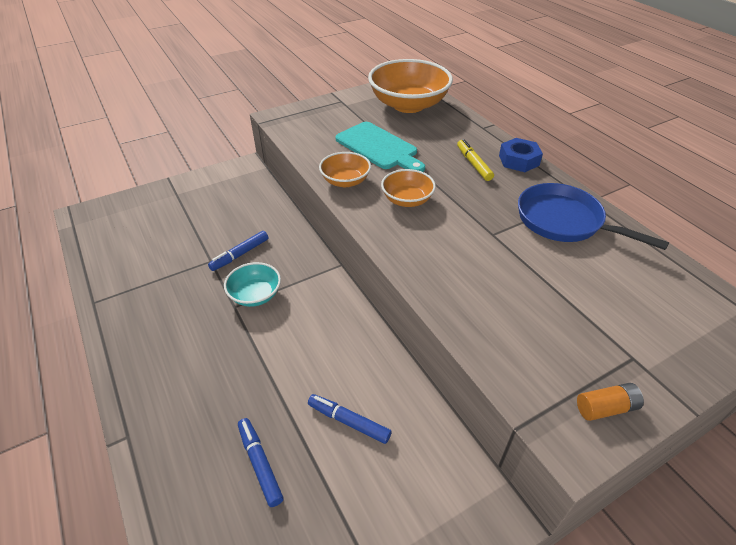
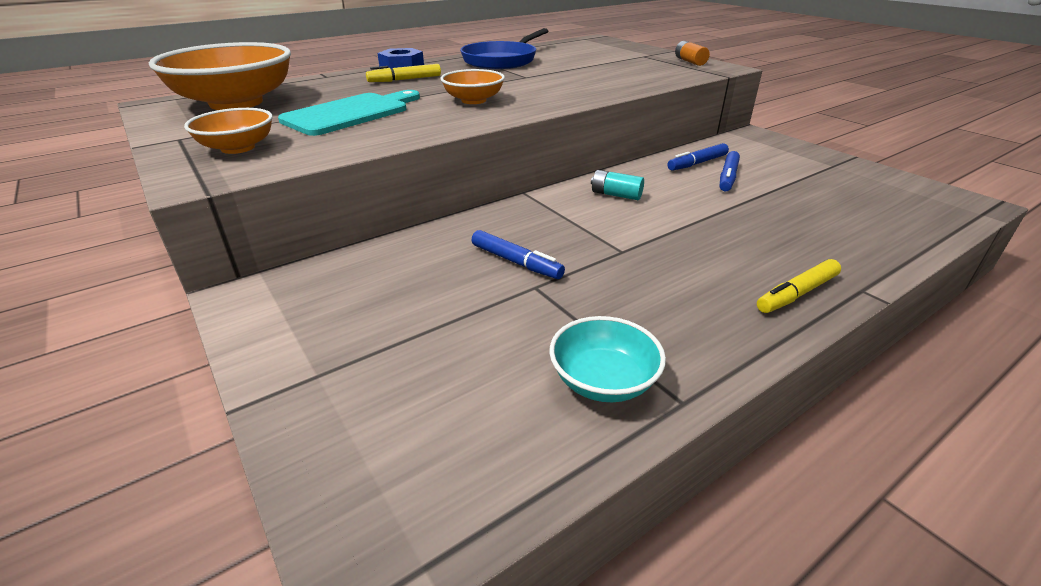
camera: 95 degrees left, 10 degrees down
turquoise bowl [224,262,281,307] -> turquoise bowl moved to [549,316,666,402]
blue marker [238,418,284,507] -> blue marker moved to [667,143,729,171]
orange bowl [319,152,371,187] -> orange bowl moved to [184,108,273,154]
none -> turquoise battery [591,170,644,200]
none -> yellow marker [757,259,841,313]

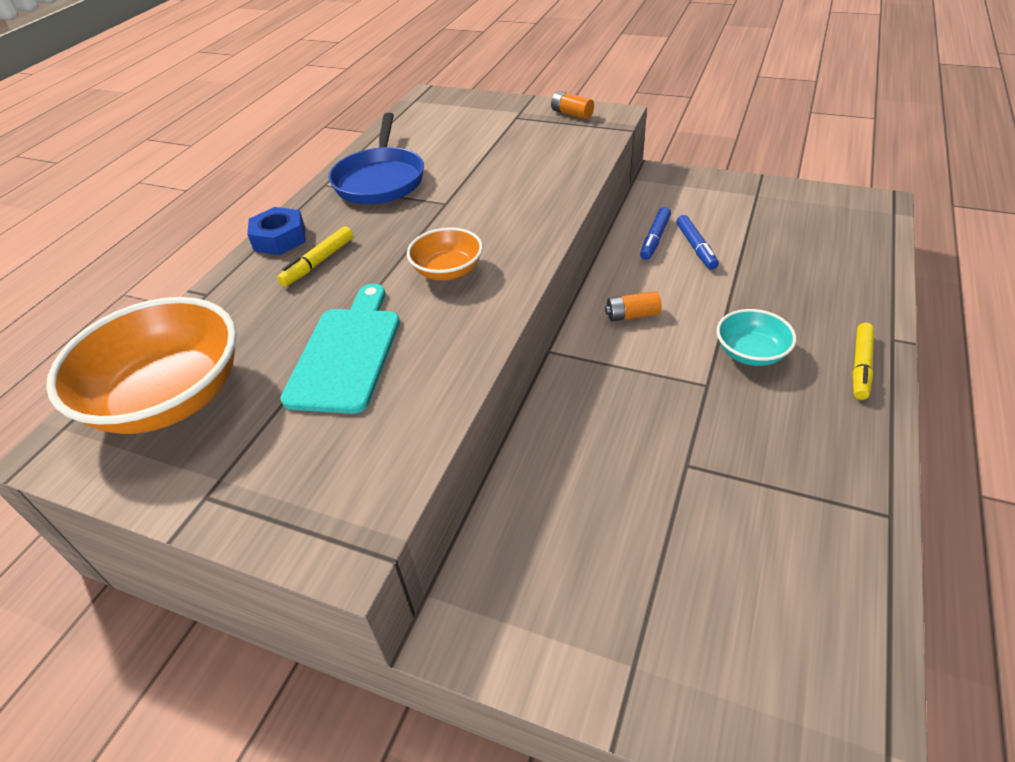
camera: 30 degrees left, 10 degrees up
orange bowl [184,108,273,154] -> none
blue marker [471,230,565,279] -> none
turquoise bowl [549,316,666,402] -> turquoise bowl moved to [716,309,796,366]
turquoise battery [591,170,644,200] -> orange battery [605,291,661,322]

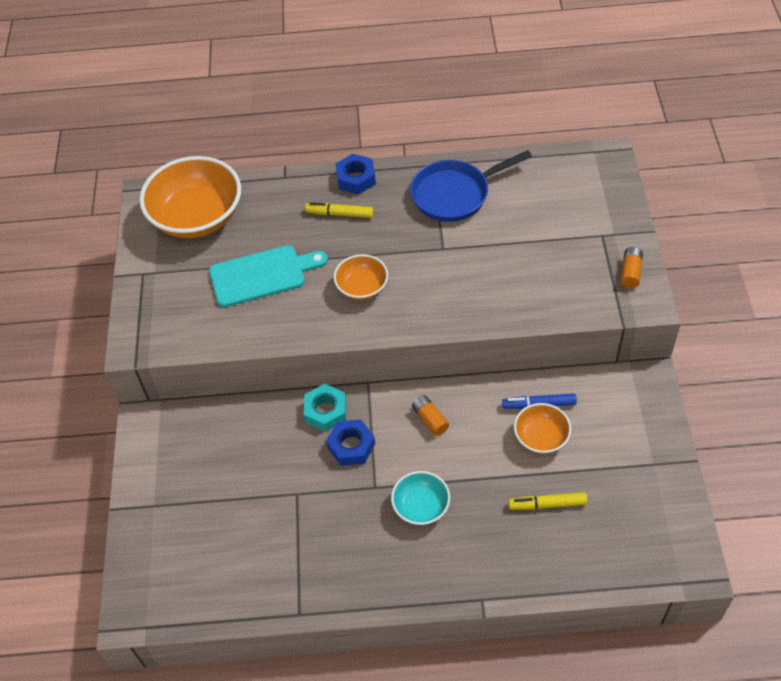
camera: 65 degrees right, 10 degrees up
blue marker [676,215,719,270] -> orange bowl [514,403,571,454]
yellow marker [853,323,874,400] -> yellow marker moved to [508,492,587,510]
none -> turquoise nut [304,384,346,432]
none -> blue nut [326,419,375,466]

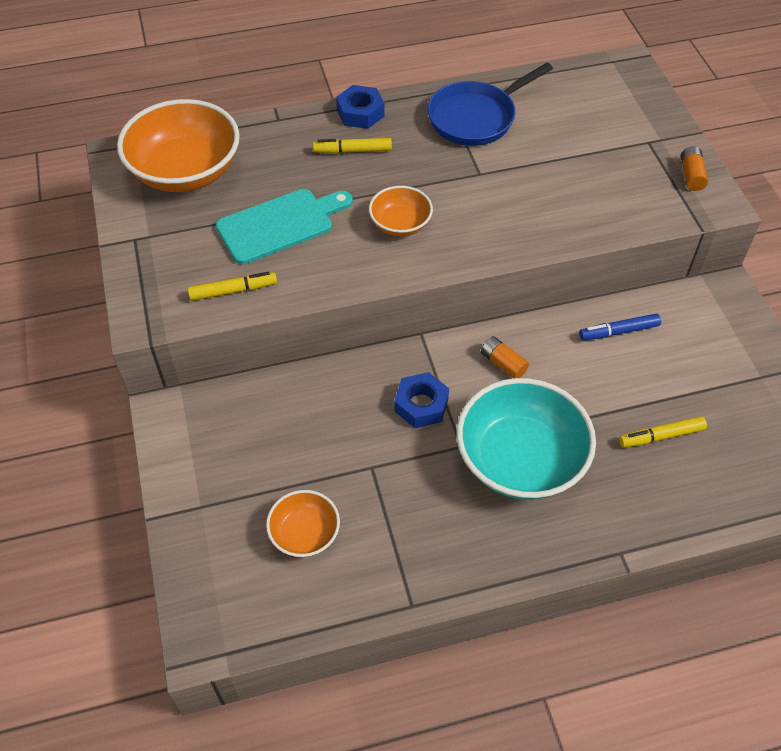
camera: 15 degrees left, 0 degrees up
turquoise nut [304,384,346,432] -> none
turquoise bowl [391,471,450,525] -> turquoise bowl [457,378,596,500], size x1.95
orange bowl [514,403,571,454] -> orange bowl moved to [266,490,340,557]
none -> yellow marker [188,272,277,301]

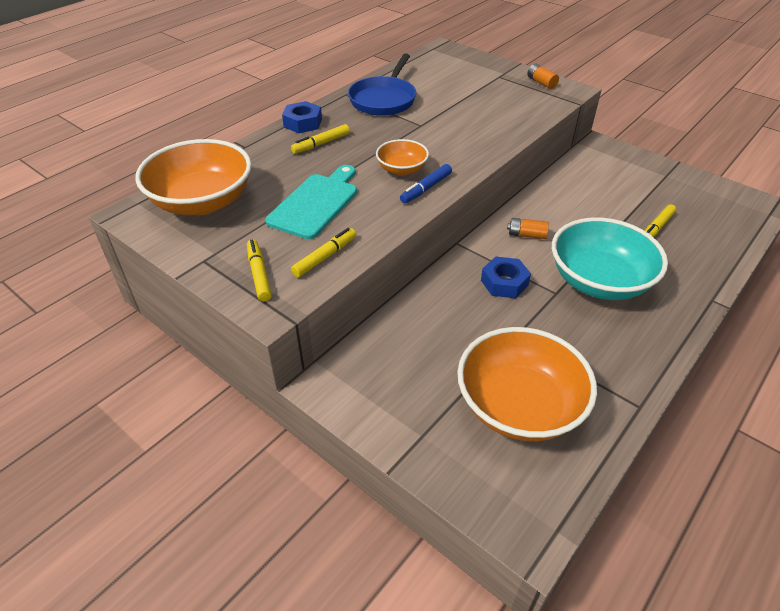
camera: 35 degrees left, 10 degrees down
orange bowl [266,490,340,557] -> orange bowl [457,327,597,441], size x1.95
blue marker [579,313,661,340] -> blue marker moved to [400,164,452,203]
none -> yellow marker [247,239,272,301]

